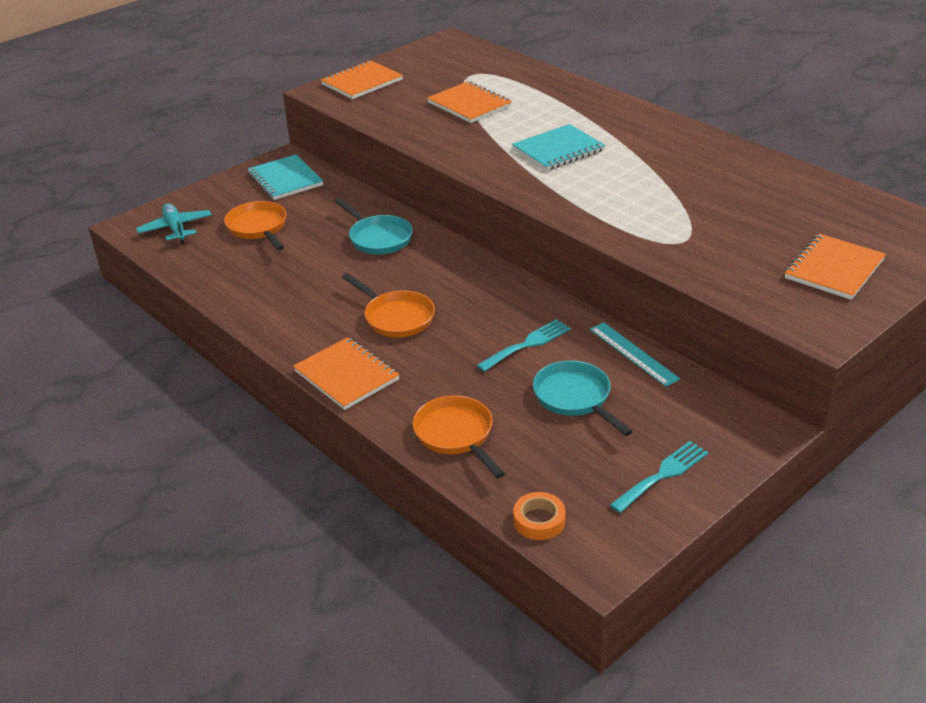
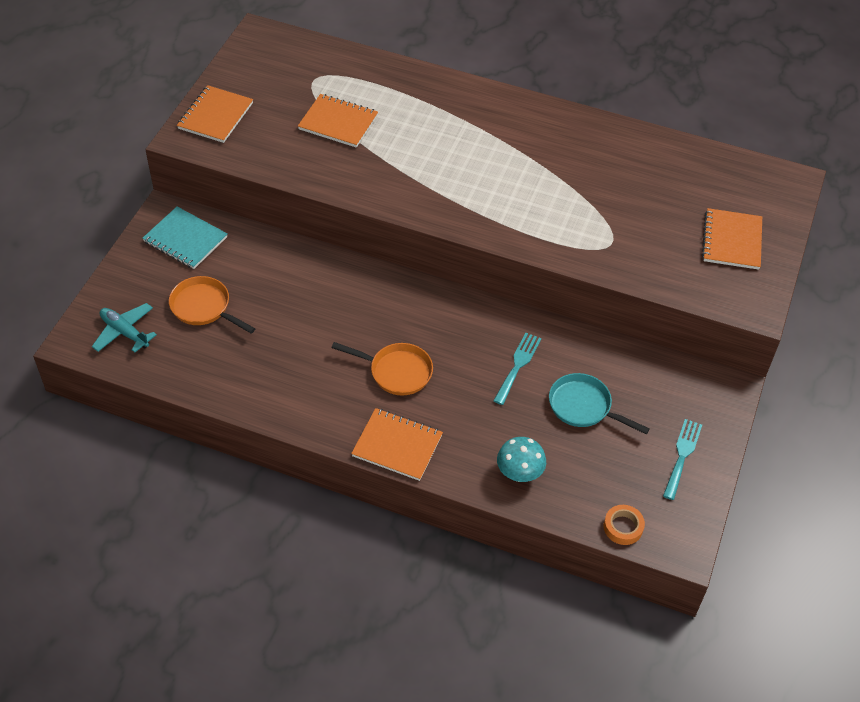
camera: 30 degrees left, 15 degrees up
turquoise pan [335,198,413,254] -> none
orange pan [413,395,505,478] -> turquoise mushroom [497,437,546,482]
turquoise notebook [512,124,605,171] -> none
turquoise ruler [590,322,680,387] -> none

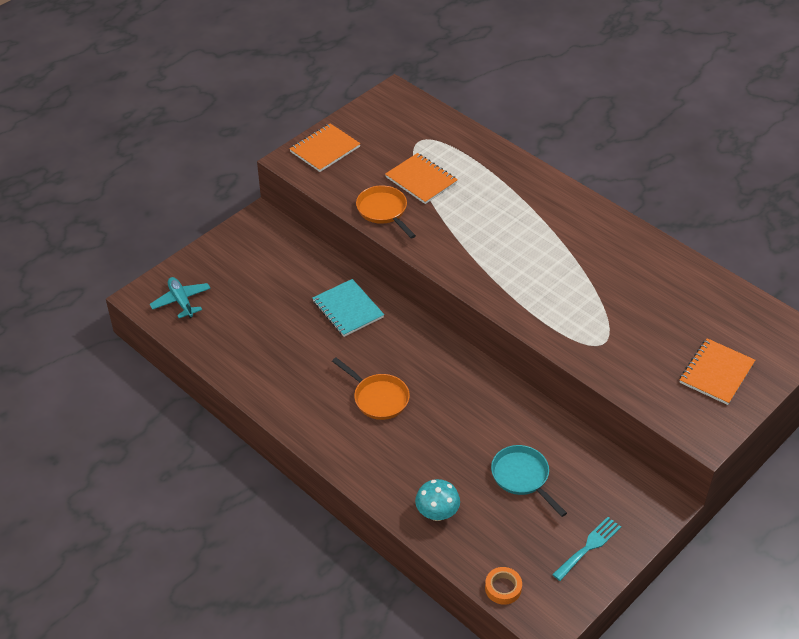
camera: 25 degrees right, 5 degrees down
turquoise notebook [142,207,227,269] -> turquoise notebook moved to [313,279,384,337]
orange pan [169,276,256,334] -> orange pan moved to [356,185,416,239]
orange notebook [351,408,443,481] -> none
turquoise fork [493,333,541,405] -> none

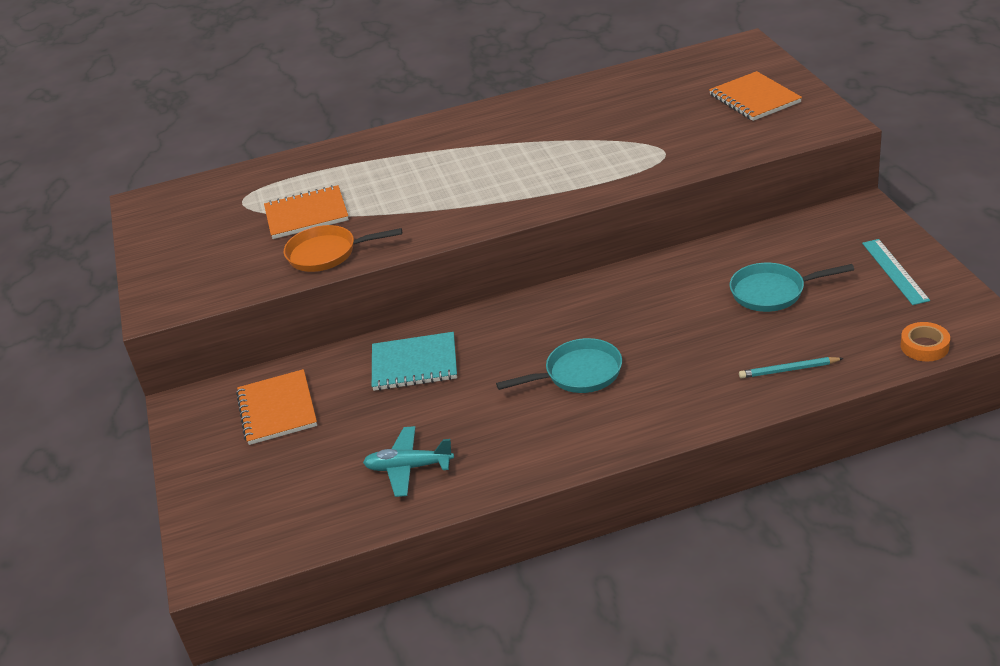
camera: 55 degrees left, 10 degrees down
turquoise plane [150,277,211,318] -> turquoise plane moved to [363,426,454,497]
orange notebook [289,124,361,172] -> orange notebook moved to [236,369,317,445]
orange pan [332,357,410,420] -> turquoise pan [496,338,622,393]
turquoise mushroom [415,479,460,521] -> turquoise pencil [739,357,844,378]
turquoise fork [552,517,621,581] -> turquoise ruler [862,239,930,305]

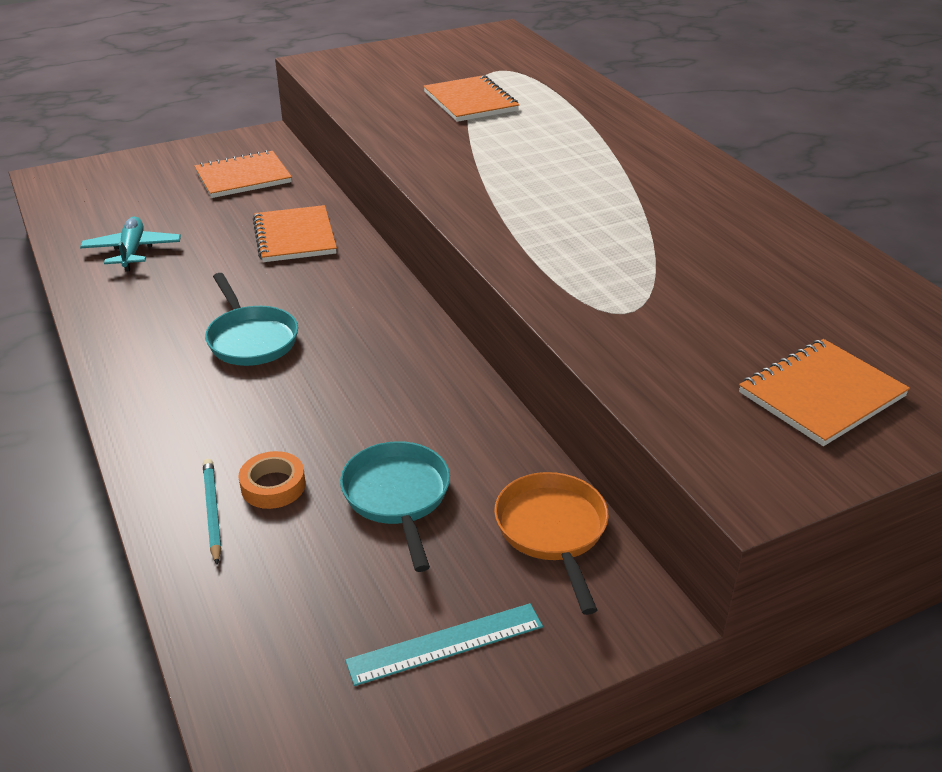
camera: 75 degrees right, 0 degrees up
orange pan [284,225,402,272] -> orange pan moved to [494,472,609,615]
turquoise notebook [372,332,457,391] -> orange notebook [253,205,337,262]
orange tape [901,322,950,361] -> orange tape moved to [239,451,305,509]

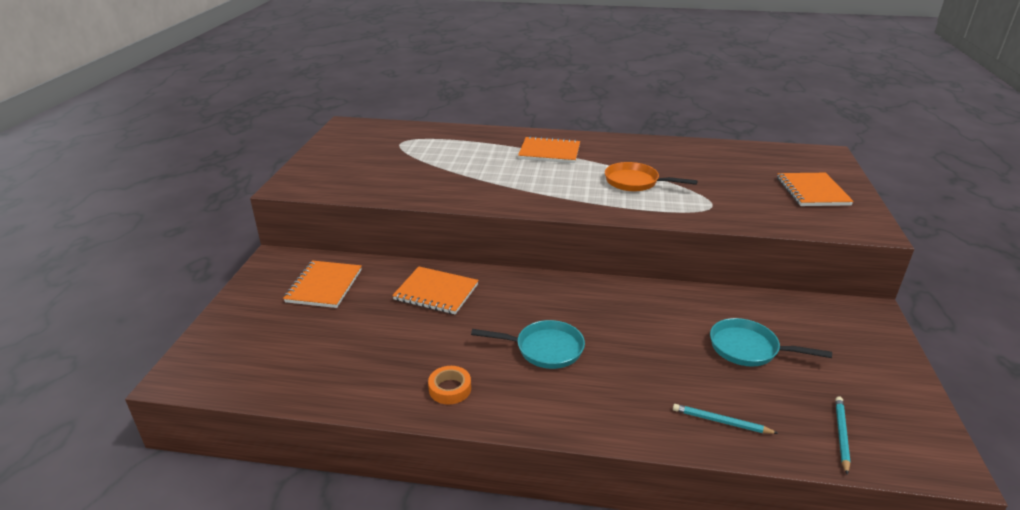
camera: 55 degrees left, 5 degrees down
turquoise plane [80,217,181,272] -> none
orange tape [239,451,305,509] -> orange tape moved to [428,366,471,405]
turquoise ruler [345,603,543,686] -> none
orange notebook [424,75,519,122] -> orange notebook moved to [518,136,580,163]
orange pan [494,472,609,615] -> orange pan moved to [605,162,698,191]
none -> turquoise pencil [835,397,850,475]

